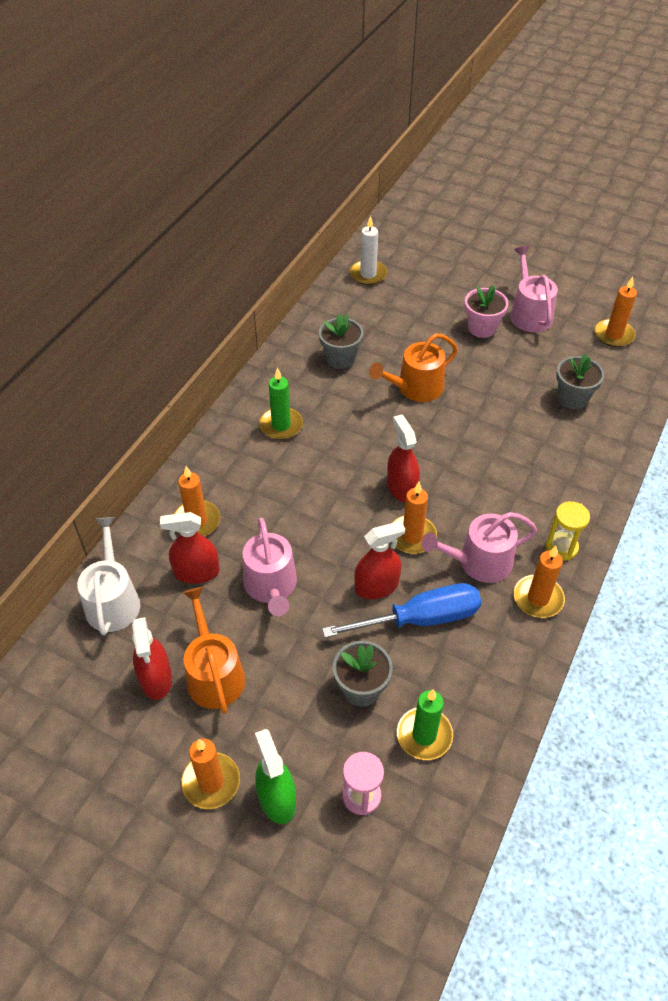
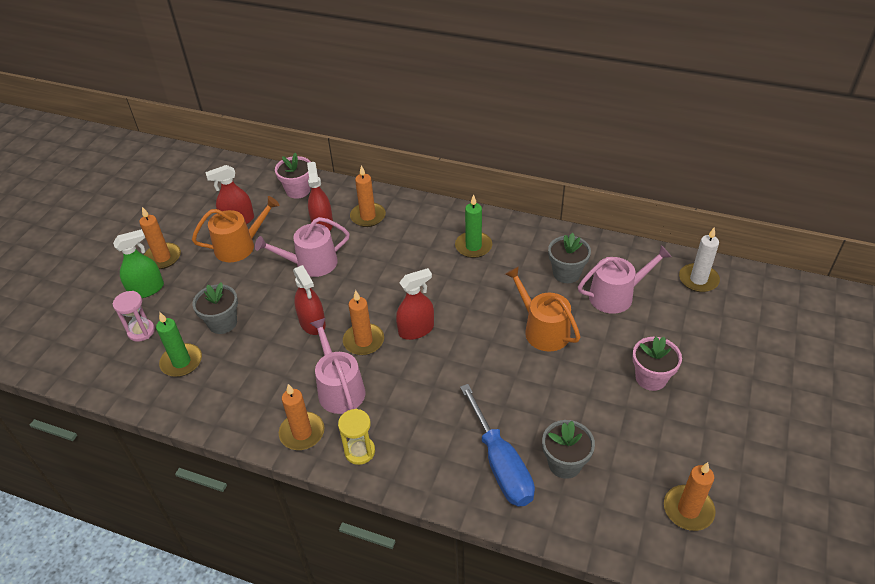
camera: 85 degrees right, 5 degrees down
white watering can [77,517,140,636] -> pink flower pot [275,153,311,199]
blue screwdriver [322,583,481,638] -> blue screwdriver moved to [460,384,535,507]
pink watering can [510,246,558,332] -> pink watering can moved to [578,245,672,314]

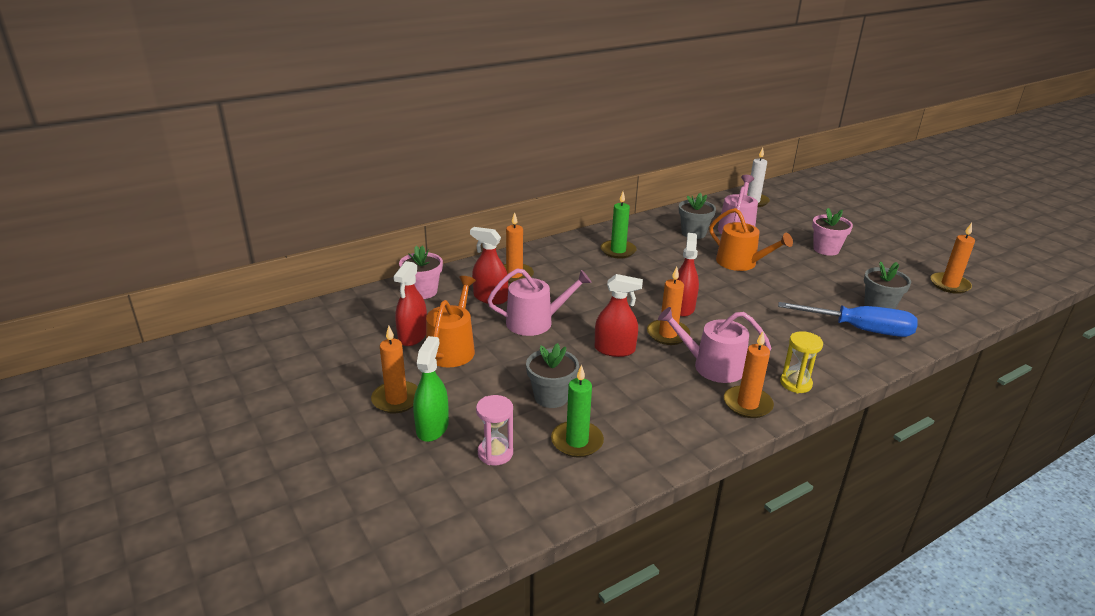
camera: 55 degrees left, 15 degrees down
pink watering can [255,217,350,277] -> pink watering can turned 120 degrees counterclockwise [488,268,591,336]
orange watering can [505,266,580,351] -> orange watering can turned 135 degrees counterclockwise [709,208,793,271]

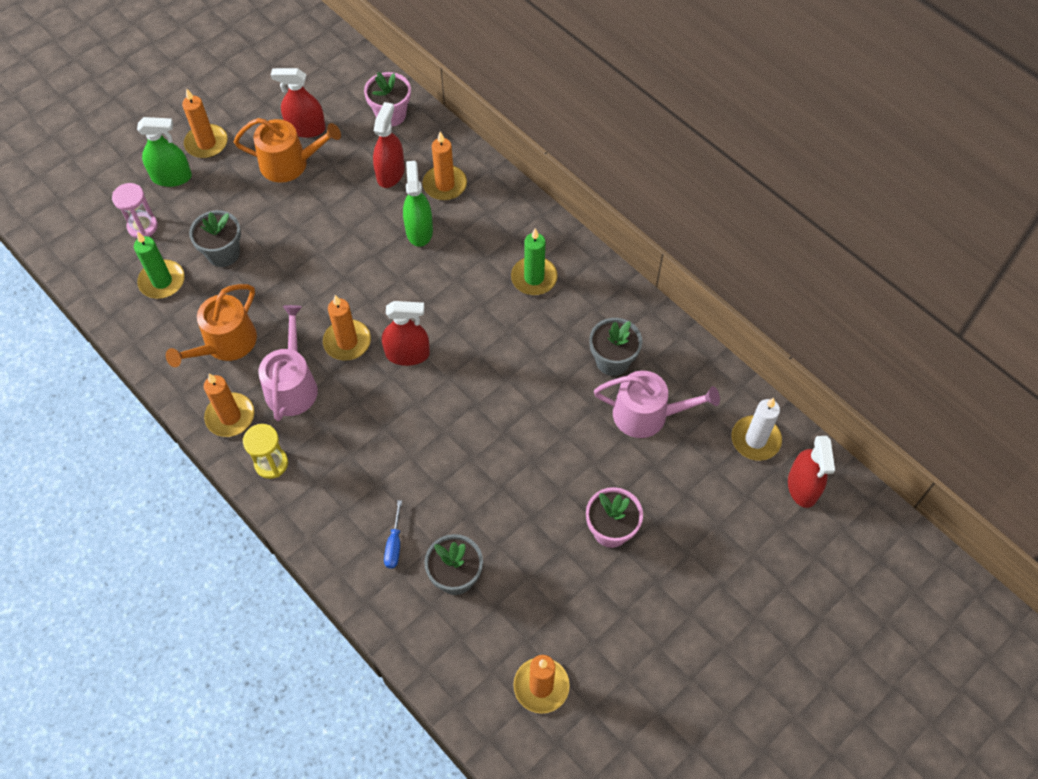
camera: 80 degrees right, 30 degrees up
pink watering can [488,268,591,336] -> none
red spray bottle [595,274,643,357] -> red spray bottle moved to [788,436,835,508]
orange watering can [709,208,793,271] -> orange watering can moved to [166,284,257,367]
blue screwdriver [778,302,918,337] -> blue screwdriver [384,500,402,569], size x0.44
none -> green spray bottle [403,161,433,247]

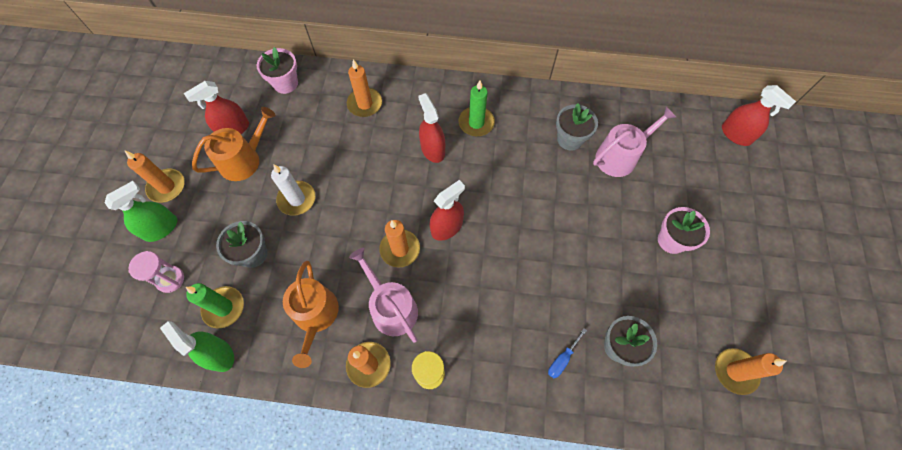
camera: 40 degrees left, 5 degrees up
red spray bottle [373,102,405,188] -> red spray bottle moved to [418,93,445,163]
blue screwdriver [384,500,402,569] -> blue screwdriver turned 75 degrees clockwise [548,328,587,378]
green spray bottle [403,161,433,247] -> green spray bottle moved to [160,321,234,372]
white candle [732,398,782,461] -> white candle moved to [271,164,315,216]

